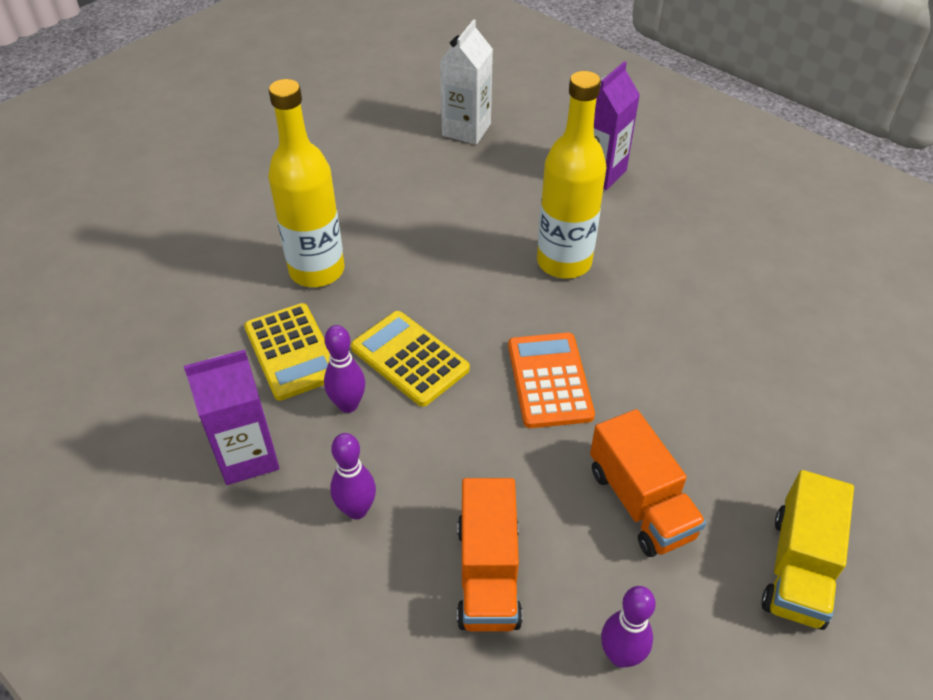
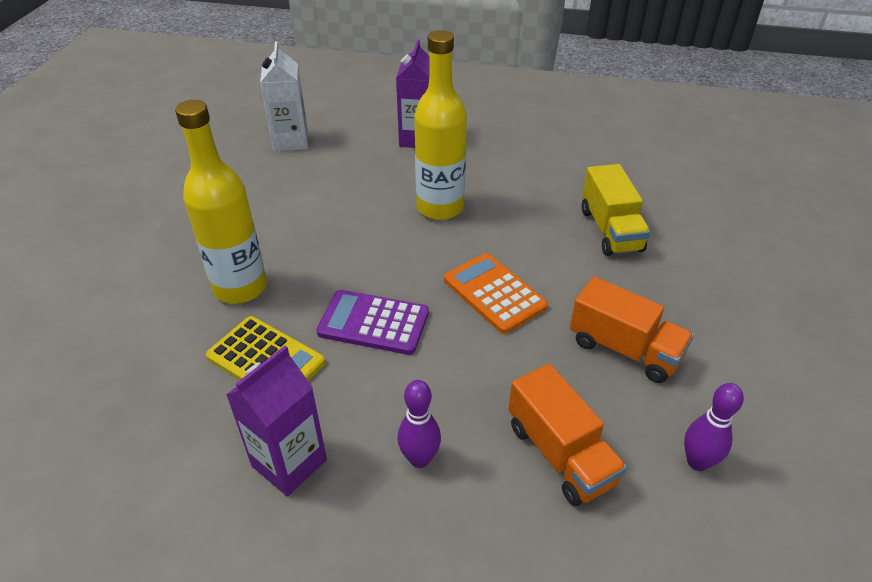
camera: 30 degrees left, 5 degrees down
purple bowling pin [324,325,365,413] -> none
yellow calculator [351,311,470,407] -> purple calculator [316,290,429,355]
yellow truck [761,470,854,630] -> yellow truck moved to [582,164,650,256]

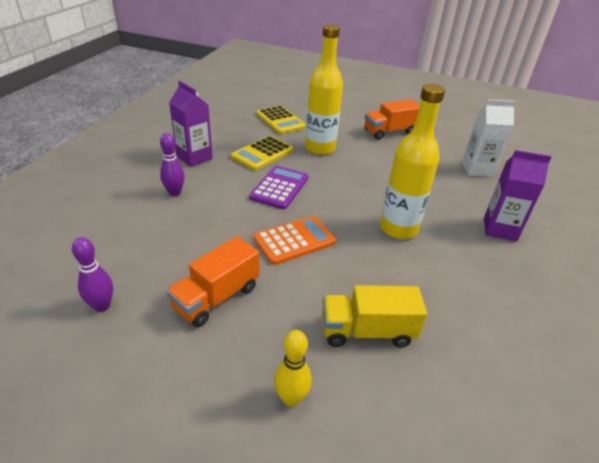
camera: 95 degrees right, 5 degrees down
orange truck [508,364,627,506] -> orange truck moved to [364,99,420,140]
none -> yellow calculator [256,105,306,134]
none -> yellow bowling pin [274,330,312,407]

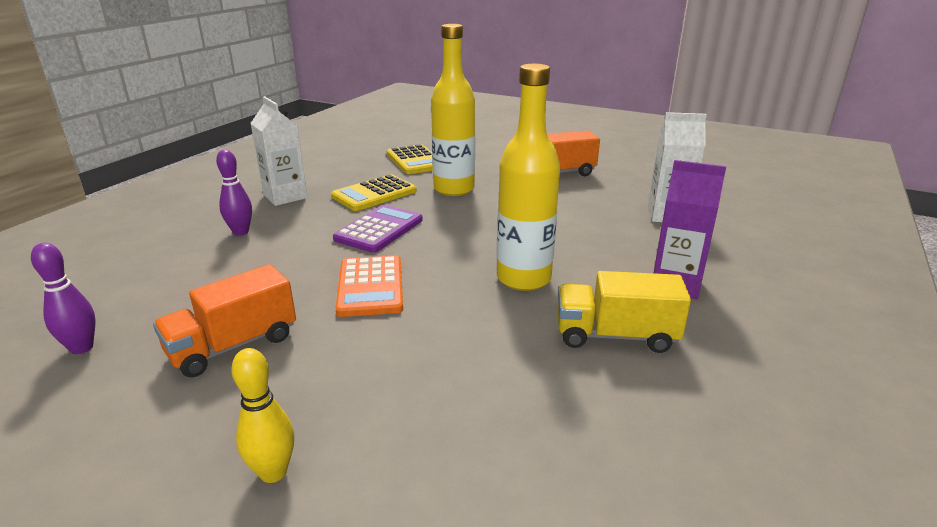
camera: 10 degrees right, 10 degrees down
purple carton [169,81,213,167] -> white carton [250,96,308,206]
orange calculator [254,216,336,265] -> orange calculator turned 105 degrees clockwise [335,256,403,317]
yellow truck [322,285,427,348] -> yellow truck moved to [558,271,691,353]

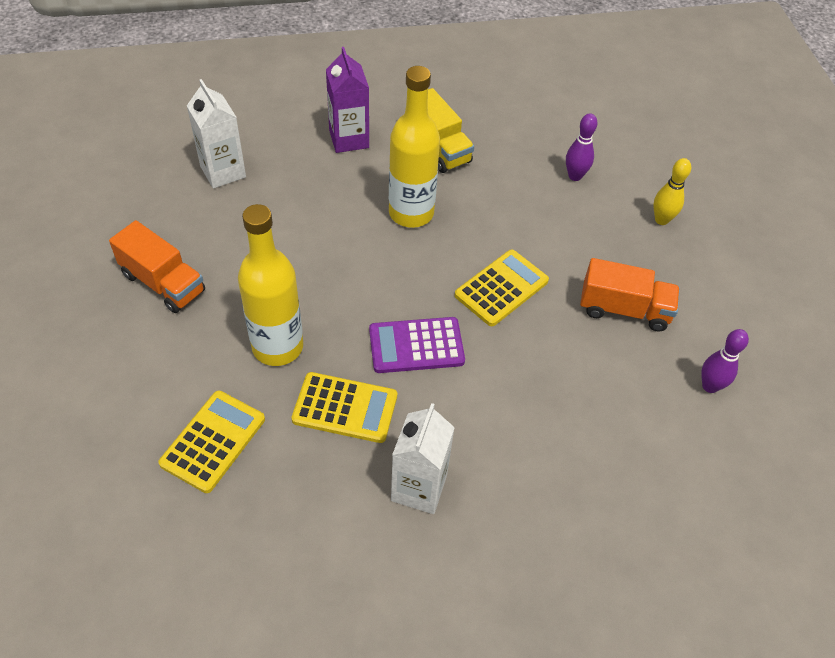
camera: 130 degrees left, 25 degrees up
purple bowling pin [216,150,252,236] -> purple bowling pin moved to [566,114,597,181]
orange calculator [335,256,403,317] -> yellow calculator [455,250,549,326]

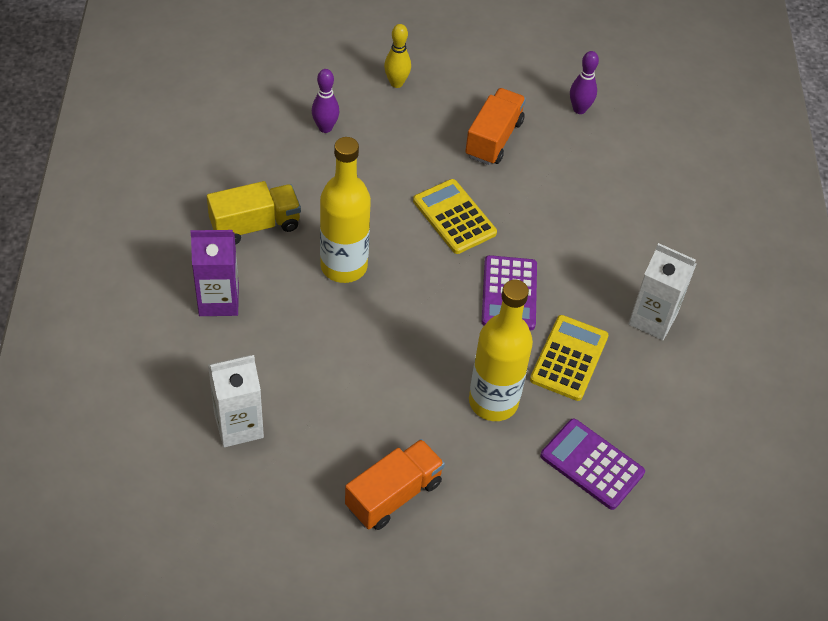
camera: 80 degrees left, 0 degrees up
yellow calculator [158,390,265,493] -> purple calculator [540,419,645,510]

